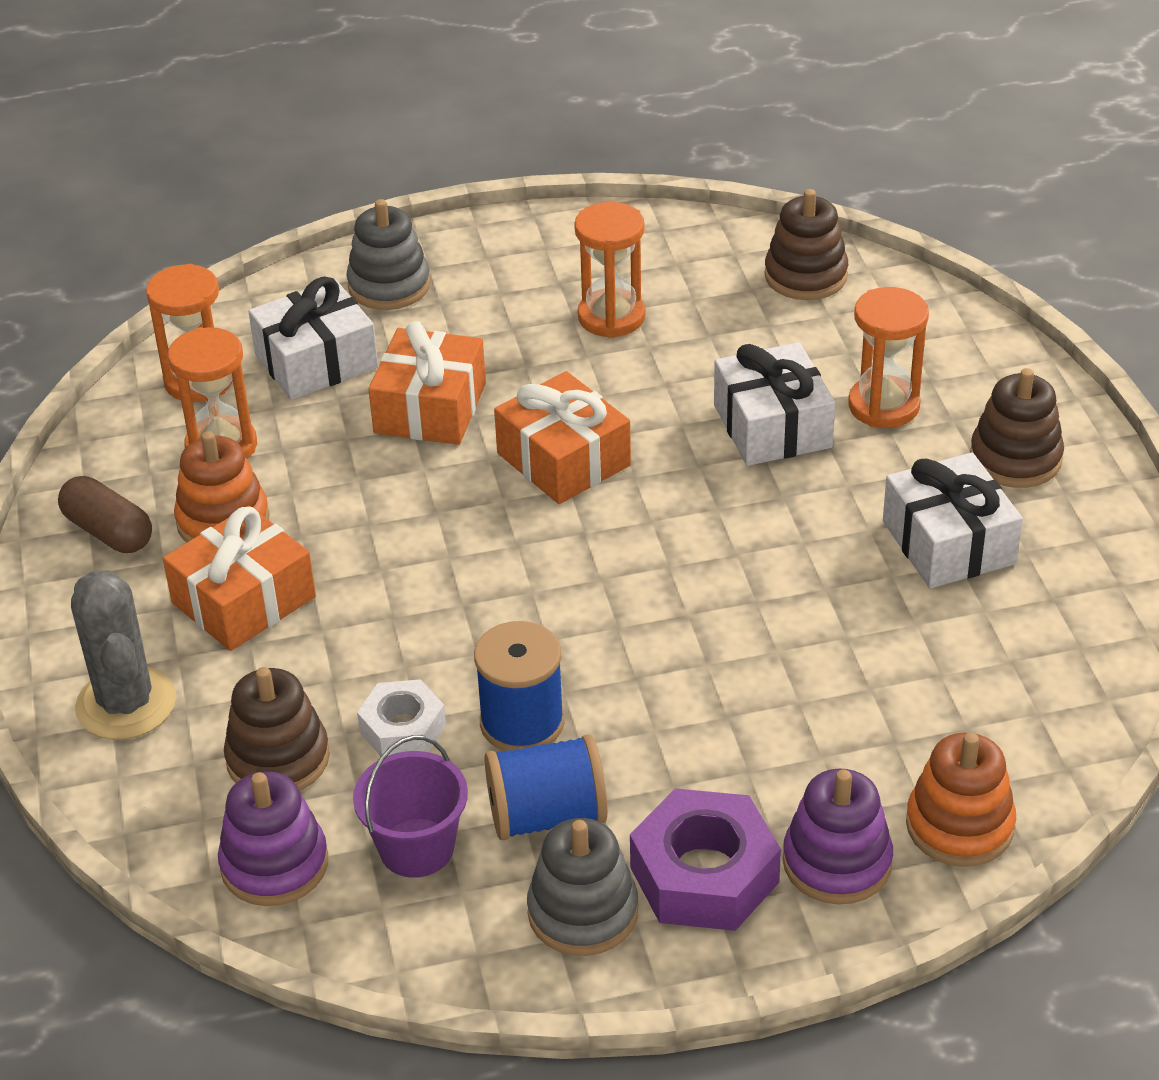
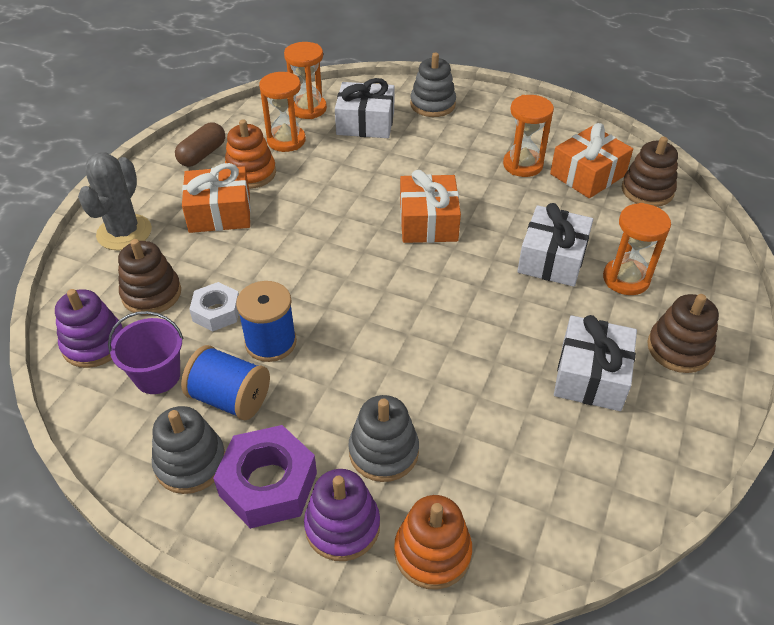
camera: 35 degrees right, 5 degrees up
brown capsule [58,476,152,553] -> brown capsule turned 45 degrees clockwise [175,122,225,167]
orange gift [368,321,486,445] -> orange gift moved to [550,123,633,198]
none -> grey stacking toy [348,395,419,482]

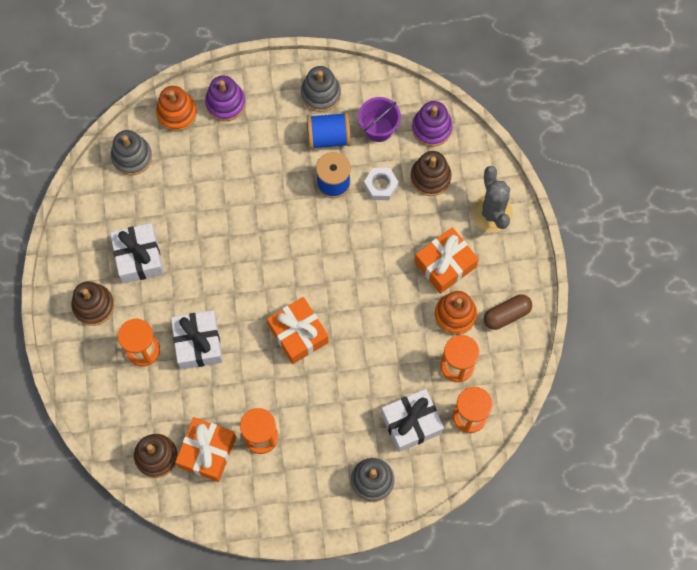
camera: 150 degrees right, 25 degrees up
brown capsule [175,122,225,167] -> brown capsule turned 60 degrees clockwise [484,294,532,330]
purple nut [213,425,317,529] -> none
grey stacking toy [348,395,419,482] -> grey stacking toy moved to [111,130,152,175]

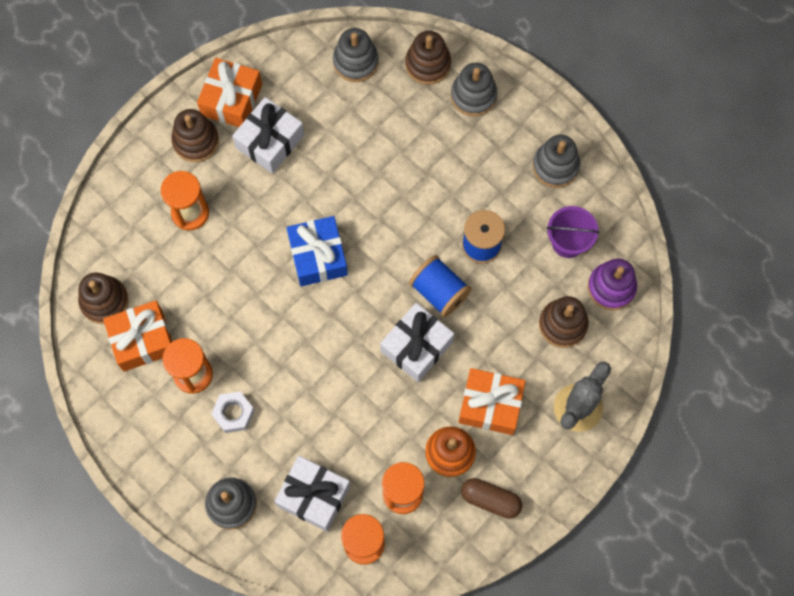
camera: 50 degrees right, 0 degrees up
orange stacking toy [156,86,197,131] -> brown stacking toy [405,31,451,85]
white gift [171,310,223,370] -> white gift moved to [380,303,454,382]
purple stacking toy [205,76,246,121] -> grey stacking toy [451,63,497,116]
orange gift [267,297,329,364] -> orange gift moved to [197,58,262,127]
blue spool [307,112,351,149] -> blue spool moved to [409,255,472,317]
white nut [364,168,399,200] -> white nut moved to [211,392,255,433]
none -> blue gift [287,216,348,286]

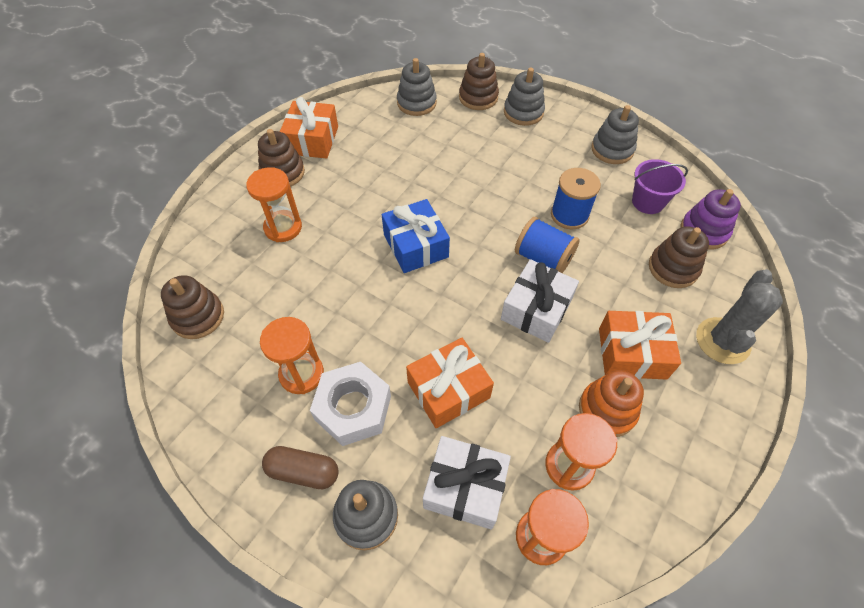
camera: 10 degrees left, 15 degrees down
orange gift [103,300,172,372] -> orange gift moved to [406,338,494,428]
white nut [211,392,255,433] -> white nut [310,362,391,446], size x1.62
white gift [232,97,304,174] -> none
brown capsule [461,478,522,519] -> brown capsule moved to [262,446,339,489]

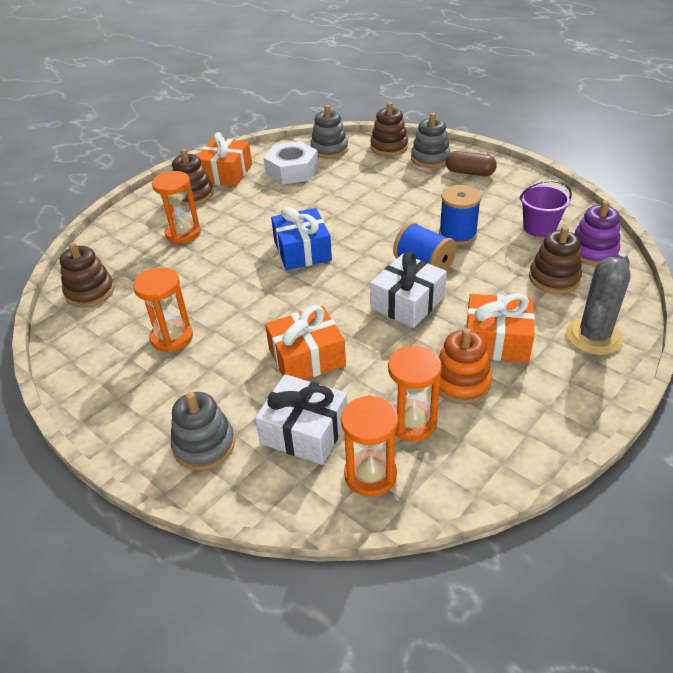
camera: 10 degrees right, 15 degrees down
brown capsule [262,446,339,489] -> brown capsule moved to [446,151,497,176]
white nut [310,362,391,446] -> white nut moved to [264,141,319,184]
grey stacking toy [591,105,639,164] -> none

